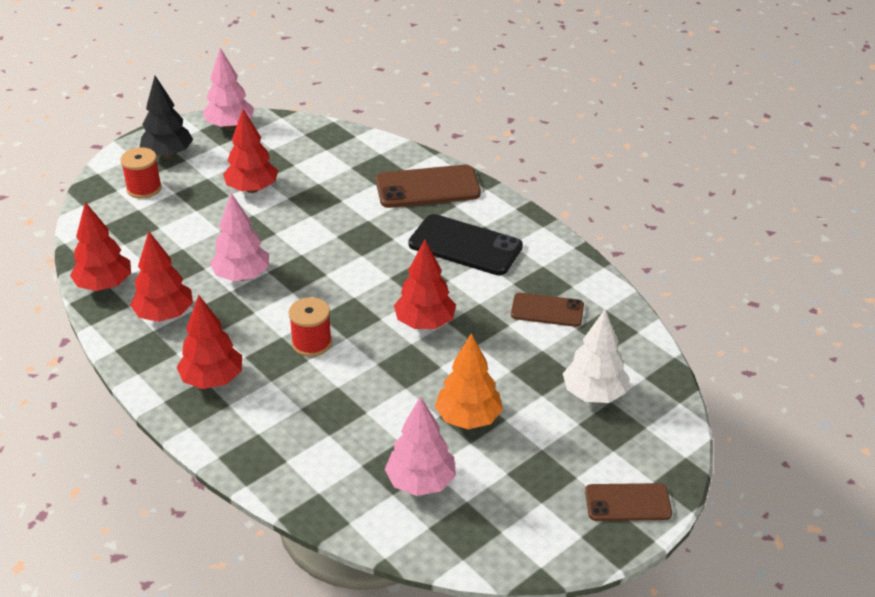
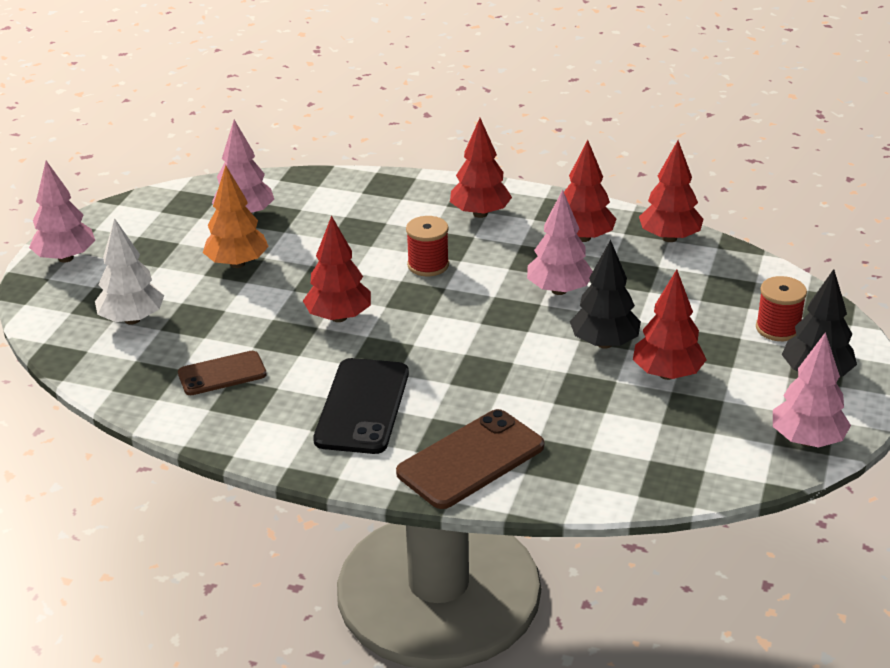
camera: 150 degrees right, 5 degrees down
black phone [408,214,523,275] -> black phone turned 75 degrees counterclockwise [313,358,409,454]
brown phone [585,483,672,521] -> pink tree [29,161,95,263]
none -> black tree [570,240,641,349]

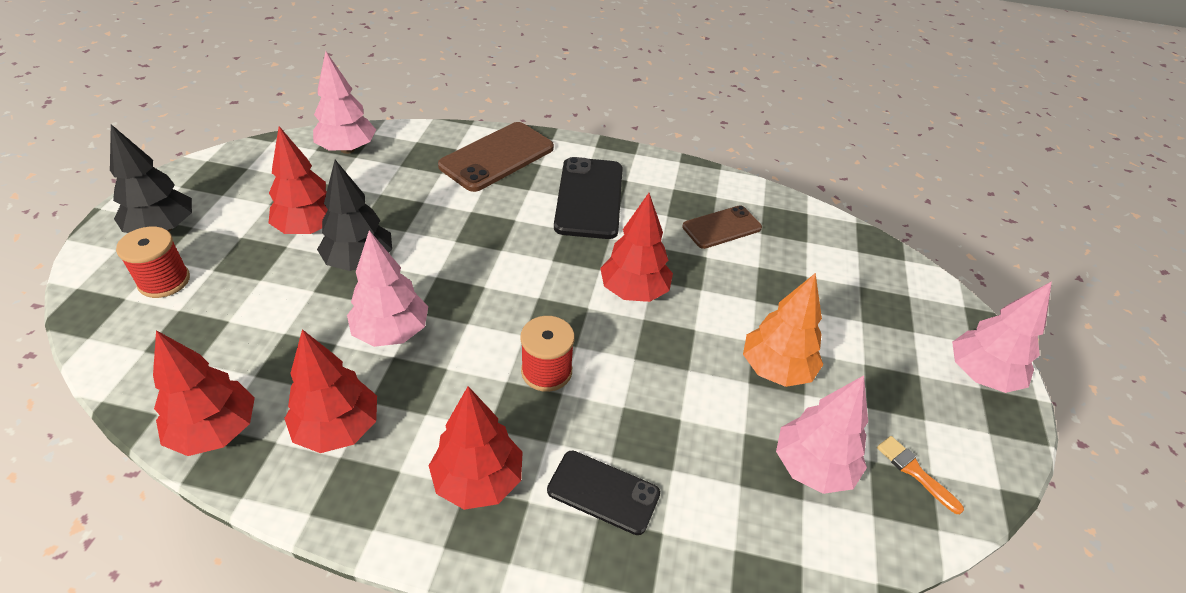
camera: 170 degrees right, 10 degrees up
white tree [95,218,164,325] -> none
pink tree [773,332,851,448] -> pink tree moved to [313,51,376,154]
none -> black phone [547,450,660,535]
none -> orange brush [877,436,964,514]

